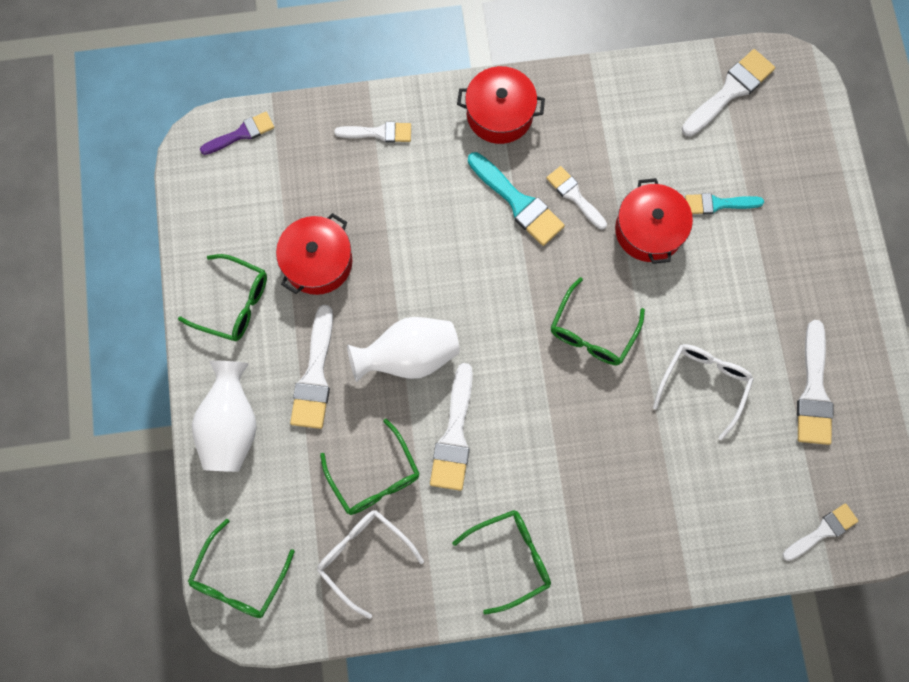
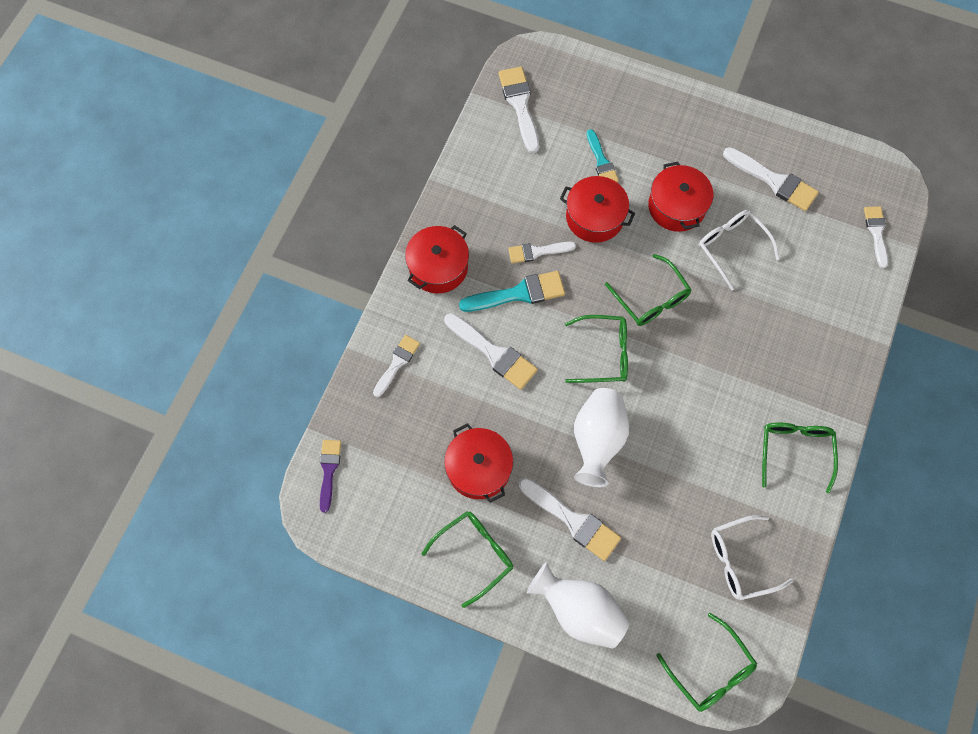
camera: 60 degrees left, 5 degrees down
green glasses [320,418,420,515] -> green glasses moved to [565,315,628,383]
white brush [430,363,473,491] -> white brush moved to [444,313,538,390]
turquoise brush [685,193,764,214] -> turquoise brush turned 45 degrees counterclockwise [587,129,619,182]
none -> red pot [648,162,713,232]

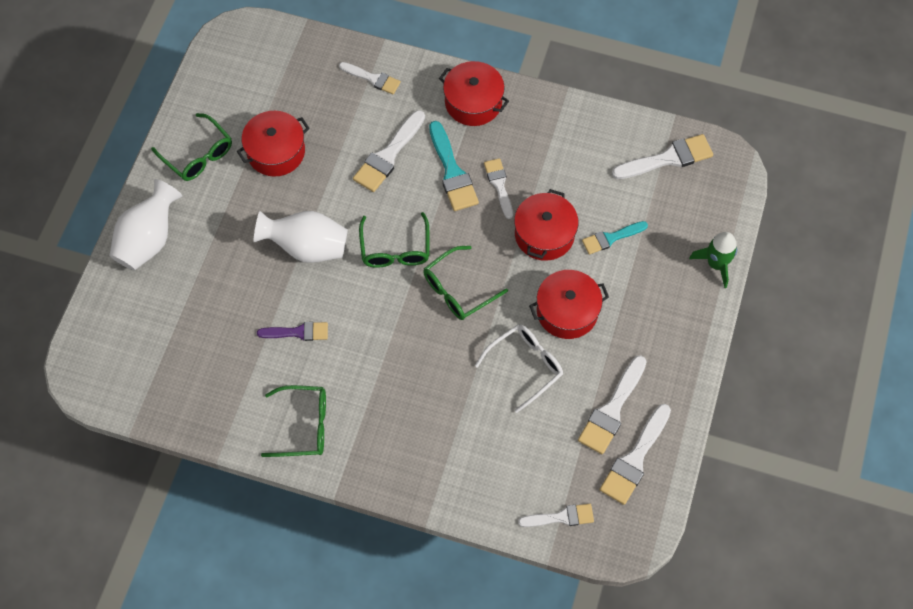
camera: 85 degrees right, 5 degrees down
purple brush [320,440,341,513] -> purple brush moved to [257,322,328,341]
white brush [519,478,621,561] -> white brush moved to [600,404,671,505]
green glasses [656,613,757,712] -> none
white glasses [711,515,793,600] -> none
none -> green rocket [689,232,737,288]

